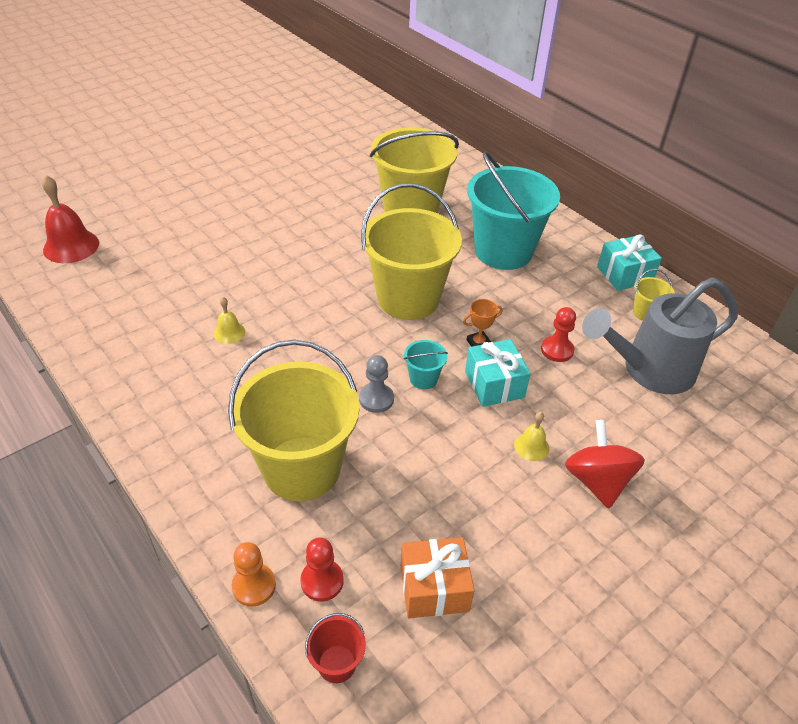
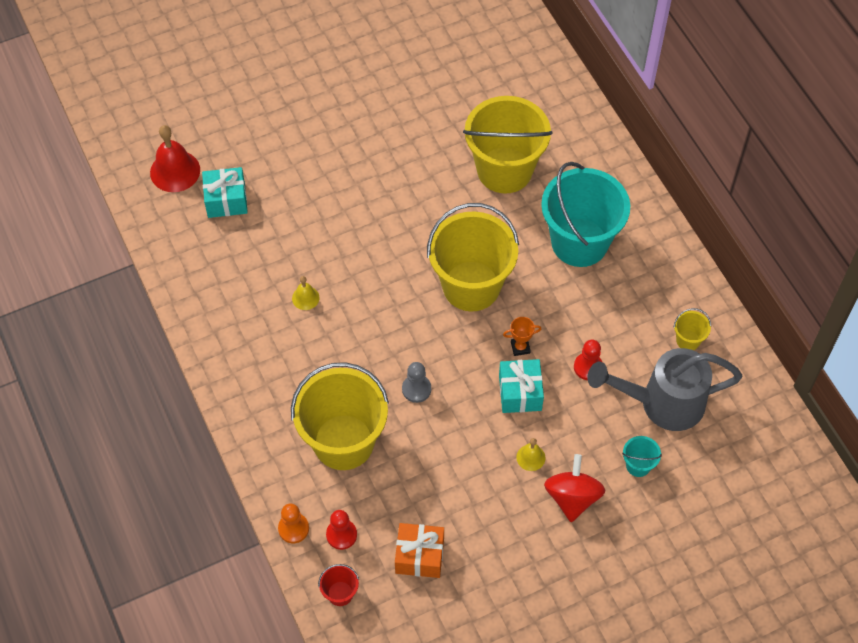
camera: 15 degrees right, 15 degrees up
turquoise bucket [404,340,448,389] -> turquoise bucket moved to [622,436,662,477]
turquoise gift [597,234,662,291] -> turquoise gift moved to [202,167,248,218]

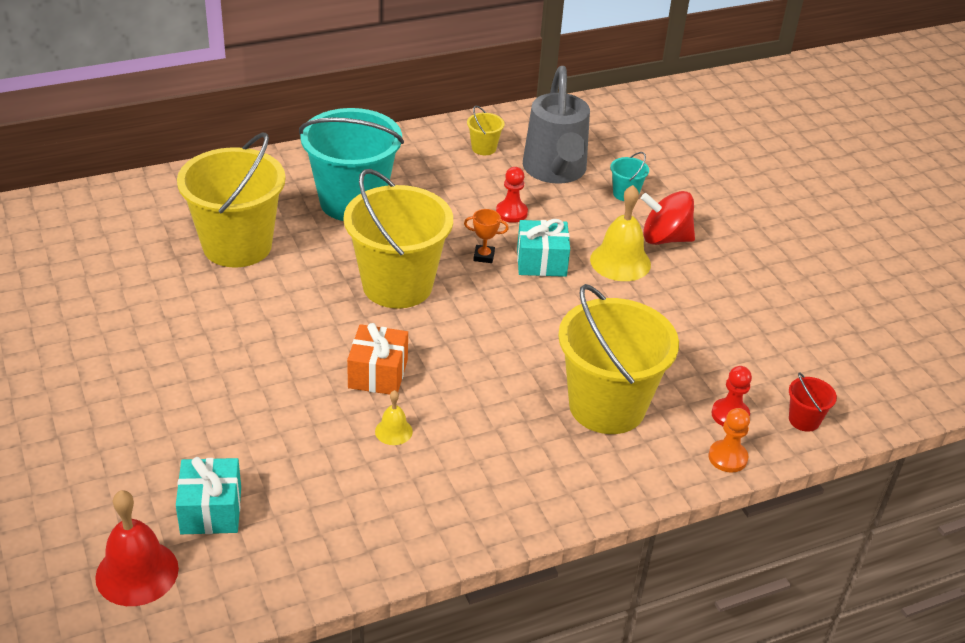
camera: 90 degrees left, 20 degrees down
orange gift [395,523,444,578] -> orange gift moved to [347,323,408,394]
grey pawn [402,362,431,403] -> none
orange trophy [503,317,541,356] -> orange trophy turned 75 degrees counterclockwise [464,209,509,263]
yellow bell [516,438,546,471] -> yellow bell [590,185,651,281], size x1.91

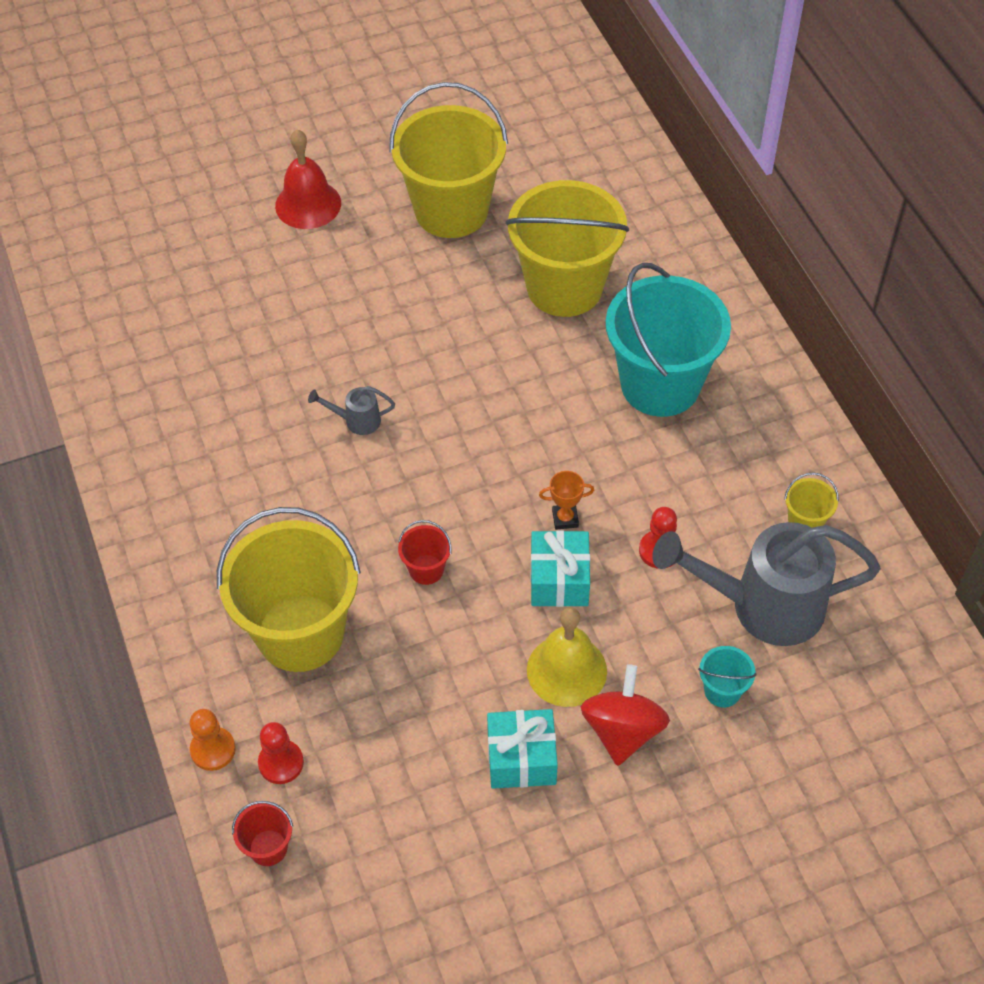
camera: 95 degrees right, 15 degrees up
red bell [95,490,179,606] -> red bell moved to [275,129,341,229]
turquoise gift [176,457,241,534] -> turquoise gift moved to [487,709,558,789]
yellow bucket [344,169,453,309] -> yellow bucket moved to [389,82,508,238]
orange gift [347,323,408,394] -> grey watering can [308,386,395,435]
yellow bell [375,390,413,445] -> none
orange trophy [464,209,509,263] -> orange trophy turned 75 degrees clockwise [539,471,594,530]
none -> red bucket [398,520,452,585]

